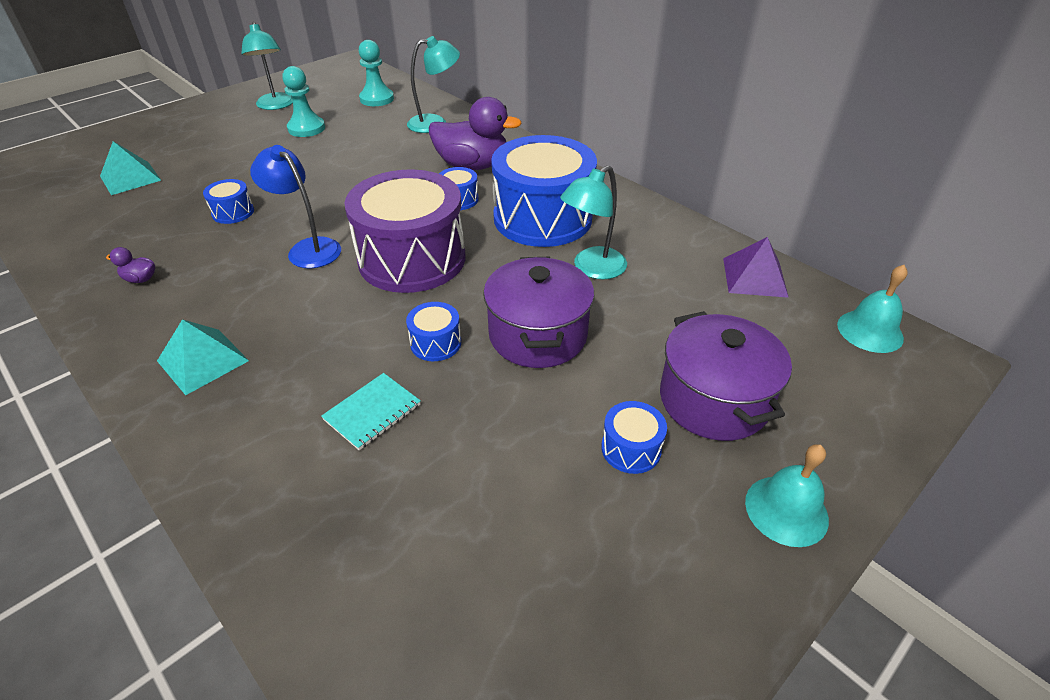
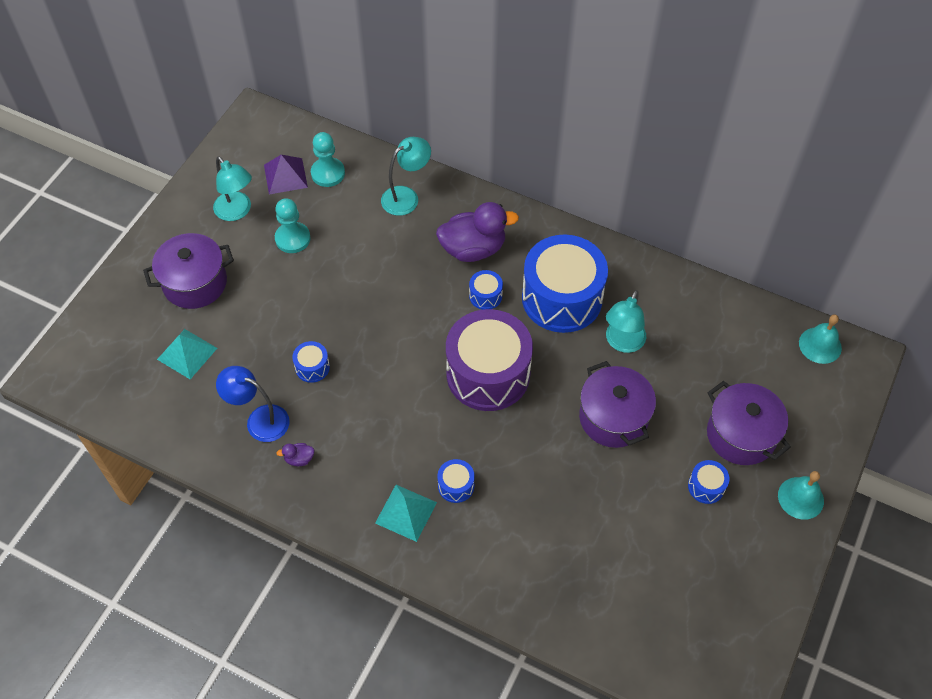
camera: 20 degrees left, 15 degrees up
blue lamp [250,145,341,269] -> blue lamp moved to [216,366,290,442]
turquoise notebook [321,373,421,450] -> none
blue drum [406,302,461,361] -> blue drum moved to [437,459,475,503]
purple pyramid [723,237,789,298] -> purple pyramid moved to [264,155,308,194]
none -> purple pot [143,233,234,309]

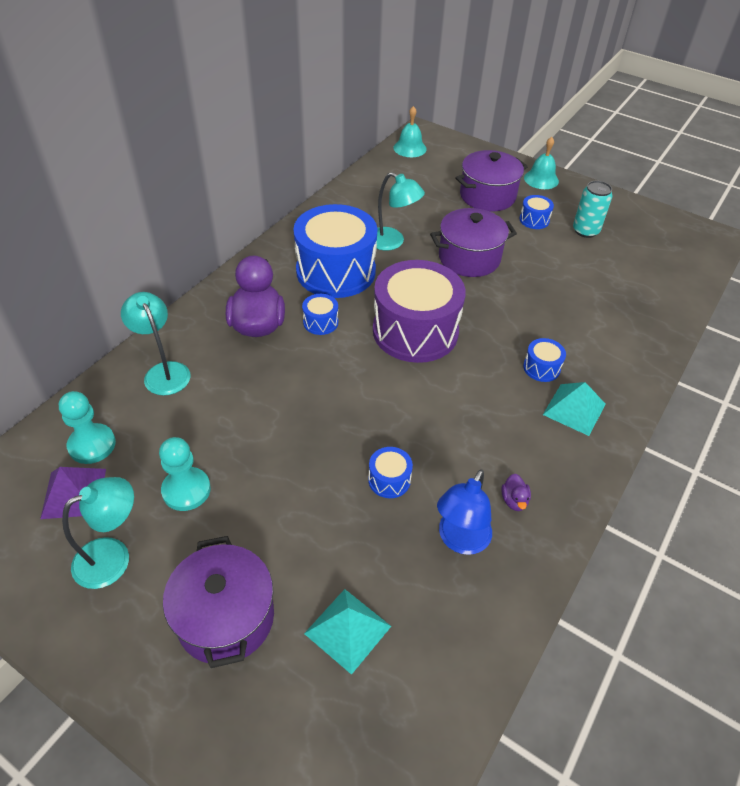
camera: 85 degrees left, 10 degrees down
none -> turquoise can [573,181,613,238]

